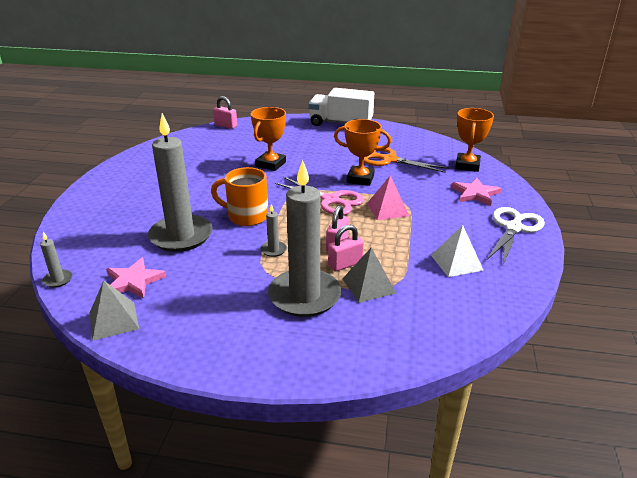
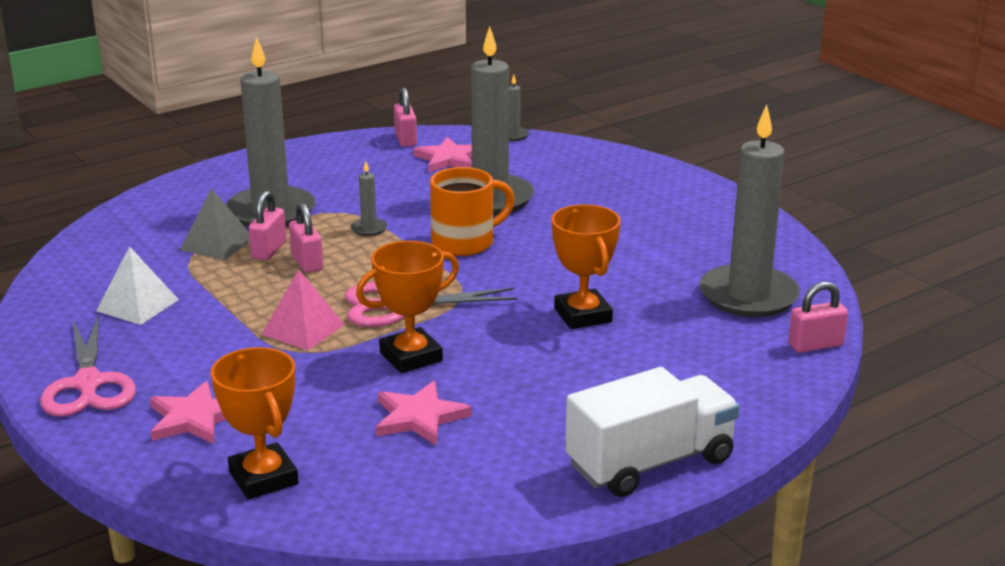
camera: 135 degrees right, 5 degrees down
grey pyramid [90,281,139,341] -> pink padlock [394,87,417,147]
orange scissors [364,146,449,173] -> pink star [376,381,472,445]
white scissors [487,207,545,265] -> pink scissors [40,315,136,417]
none -> grey candle [700,105,800,317]

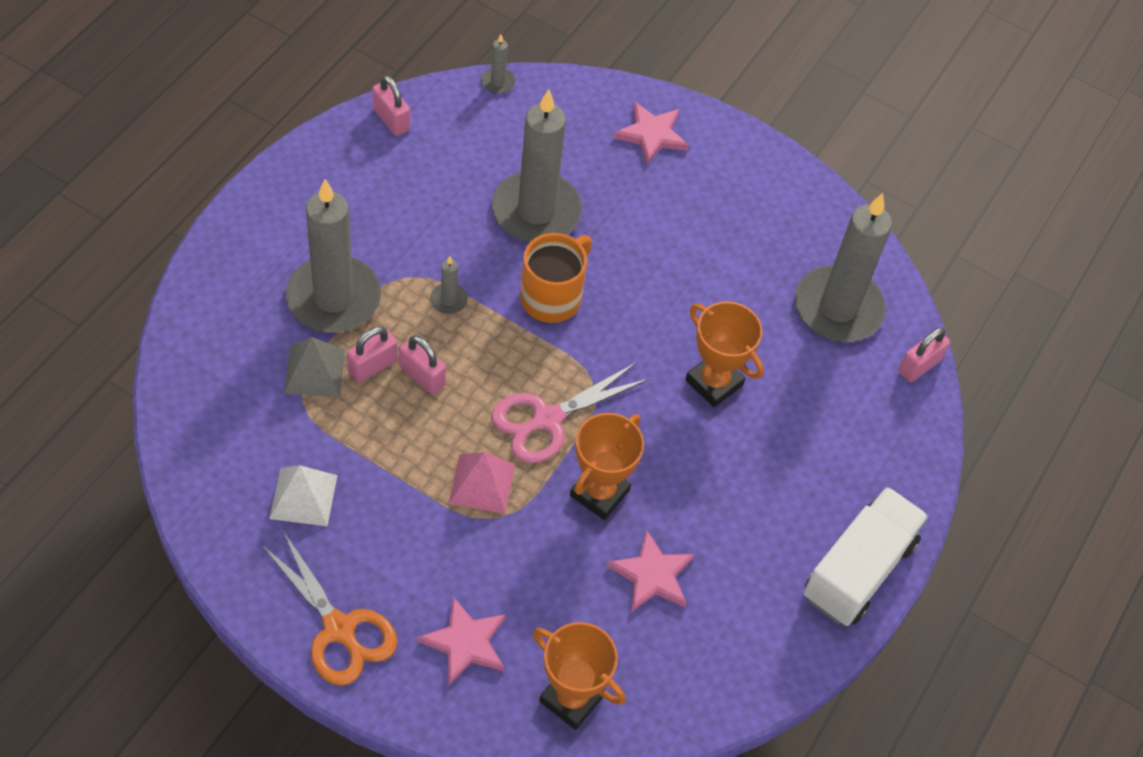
camera: 30 degrees left, 30 degrees up
pink scissors [40,315,136,417] -> orange scissors [261,531,397,686]
pink padlock [249,191,286,260] -> pink padlock turned 60 degrees clockwise [347,326,398,382]
pink star [413,137,472,172] -> pink star moved to [613,102,689,165]

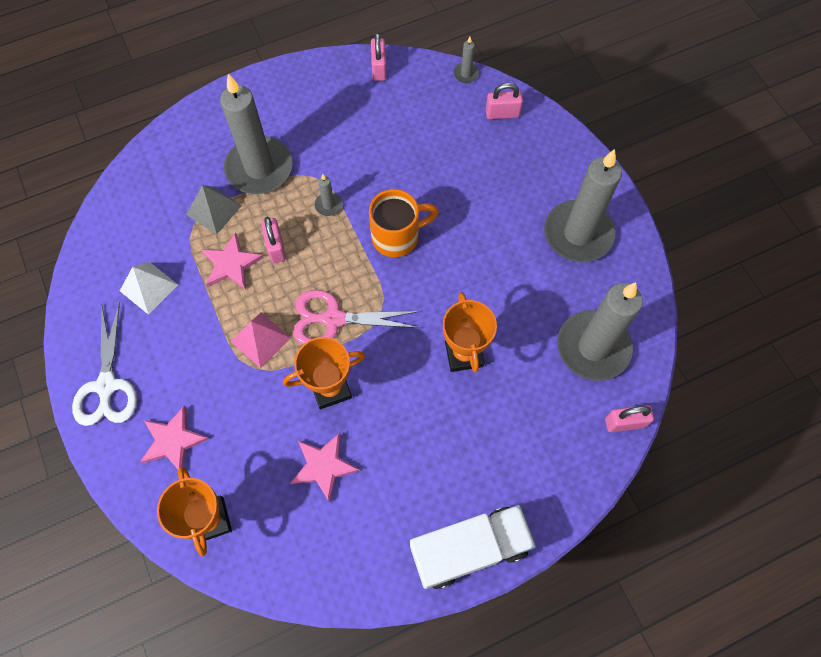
camera: 40 degrees right, 10 degrees up
orange scissors [261,531,397,686] -> white scissors [72,302,137,426]
pink padlock [347,326,398,382] -> pink padlock moved to [486,83,523,119]
grey candle [492,89,582,242] -> grey candle moved to [544,149,622,262]
pink star [613,102,689,165] -> pink star moved to [201,233,264,290]

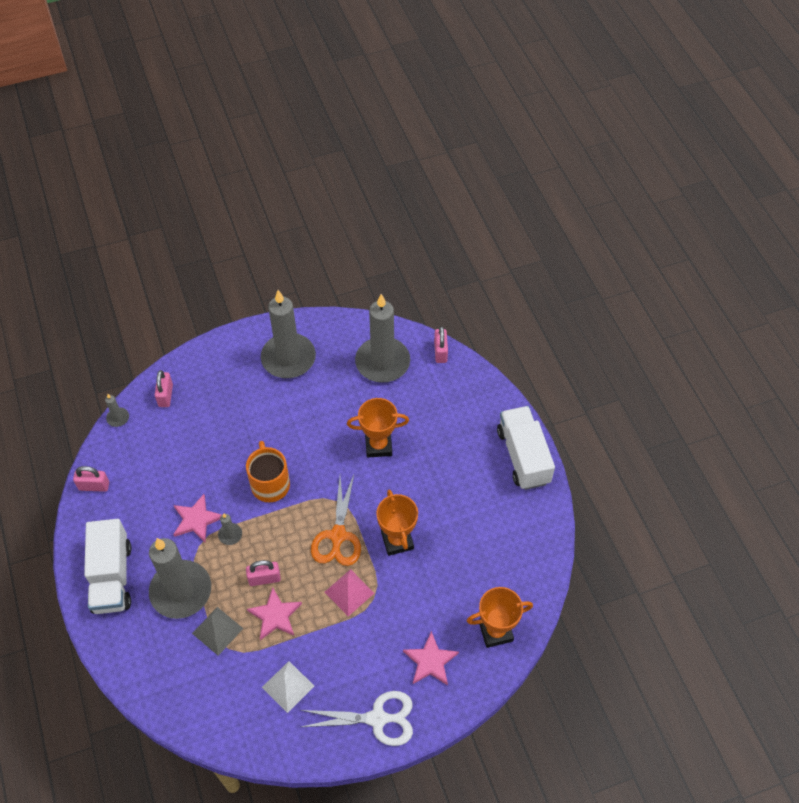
camera: 85 degrees left, 10 degrees down
pink star [290,433,360,502] -> pink star moved to [173,494,222,542]
pink scissors [293,290,420,344] -> orange scissors [311,475,361,566]
none -> white truck [84,519,131,614]

